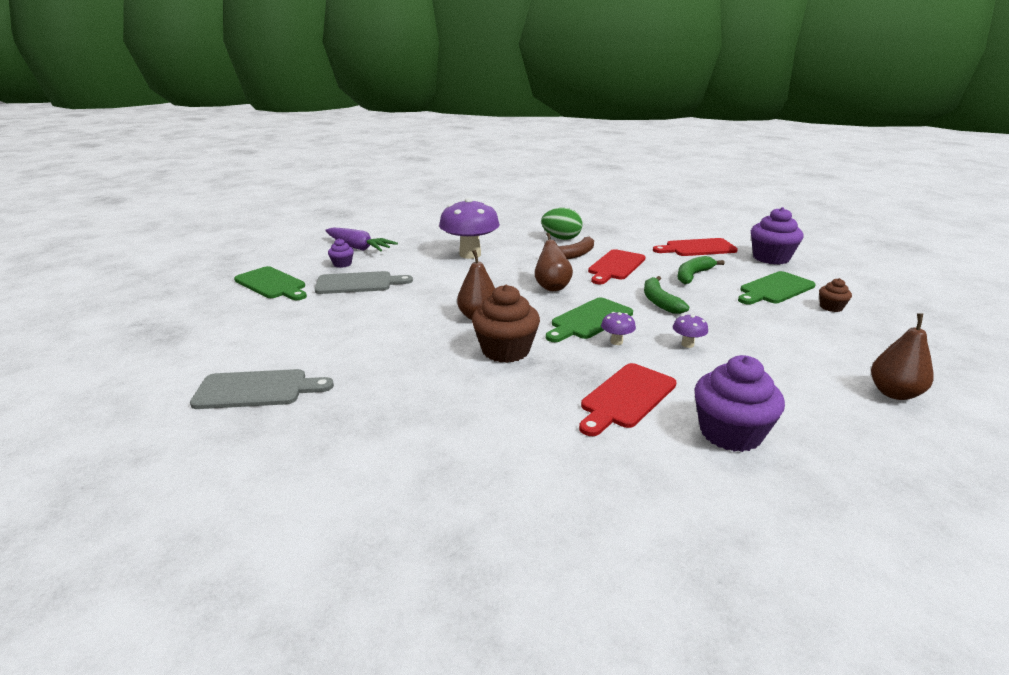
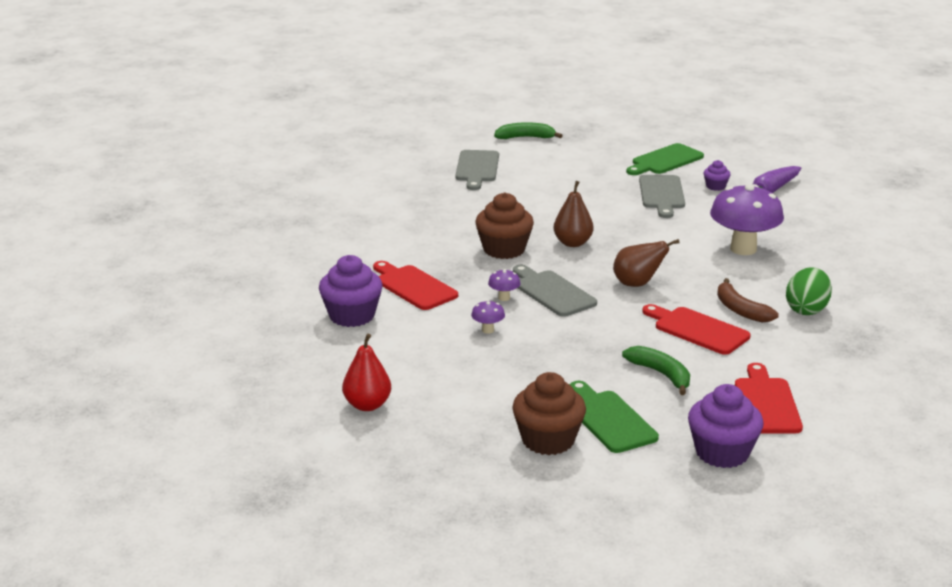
camera: 100 degrees right, 0 degrees up
green cutting board [546,297,633,342] -> grey cutting board [513,265,597,317]
green banana [644,276,689,314] -> green banana moved to [494,122,563,139]
brown cupcake [819,278,852,312] -> brown cupcake [512,372,586,455], size x1.98
brown pear [871,313,933,400] -> red pear [342,334,391,411]

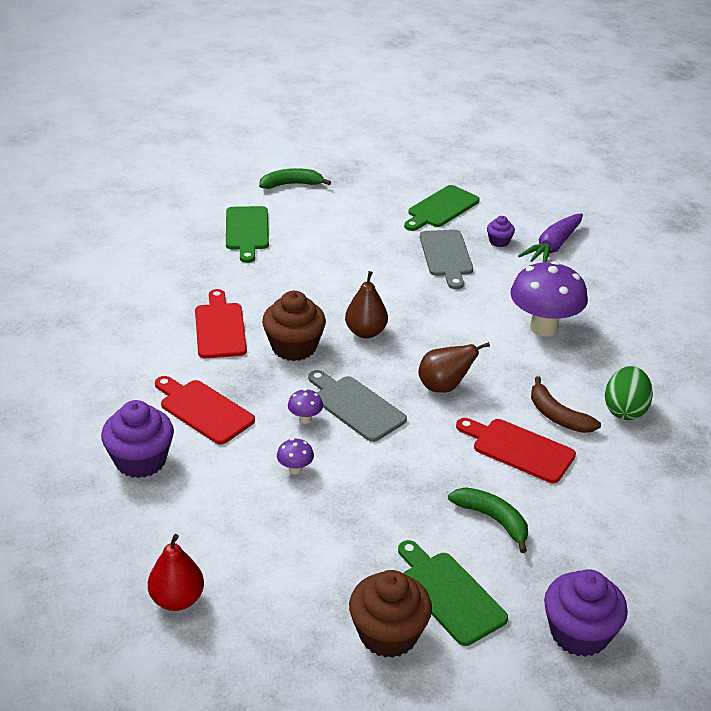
camera: 10 degrees left, 10 degrees up
grey cutting board [455,150,499,190] -> green cutting board [226,206,269,263]
red cutting board [735,363,803,434] -> red cutting board moved to [195,289,247,358]

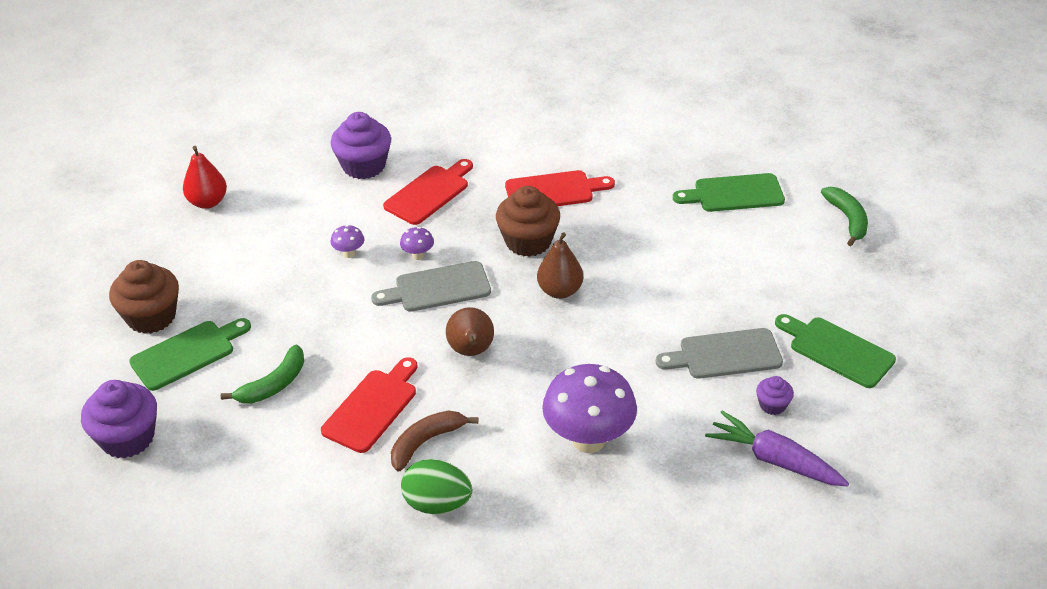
camera: 90 degrees right, 5 degrees up
grey cutting board [308,370,407,442] -> grey cutting board turned 150 degrees counterclockwise [371,261,491,312]

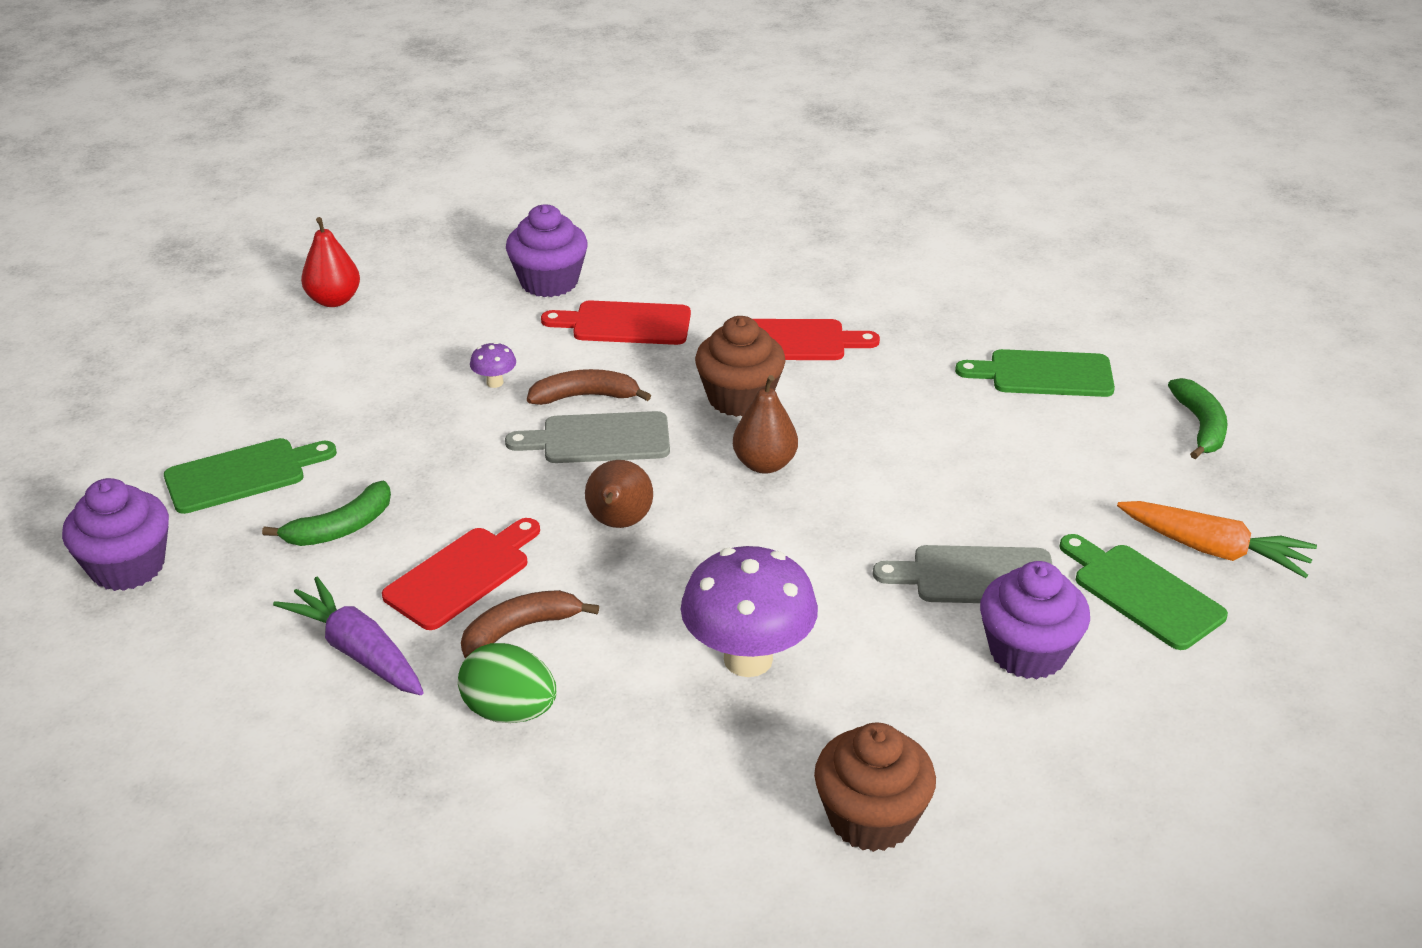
camera: 10 degrees right, 5 degrees down
brown cupcake [109,260,179,334] -> brown cupcake moved to [814,722,936,852]
red cutting board [383,159,473,225] -> red cutting board turned 135 degrees counterclockwise [541,300,691,345]
purple mushroom [400,227,434,260] -> brown banana [527,369,651,405]
purple carrot [705,411,849,486] -> purple carrot moved to [273,577,424,695]
purple cupcake [756,376,794,415] -> purple cupcake [980,561,1090,679], size x1.98
none -> orange carrot [1117,501,1317,578]

